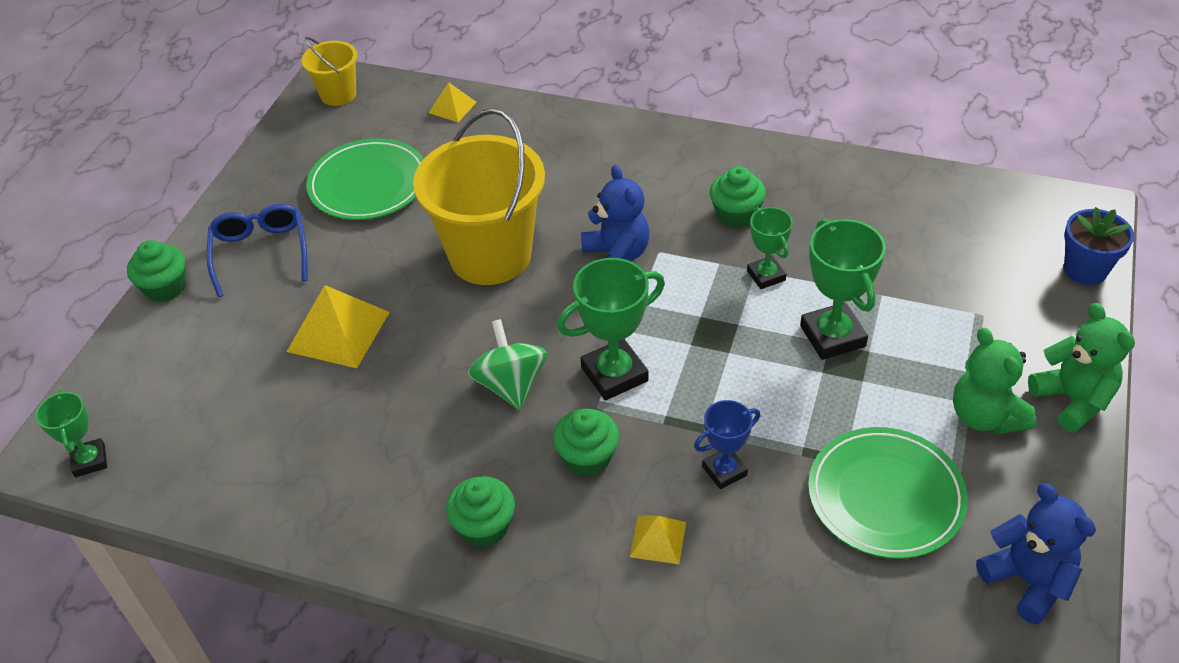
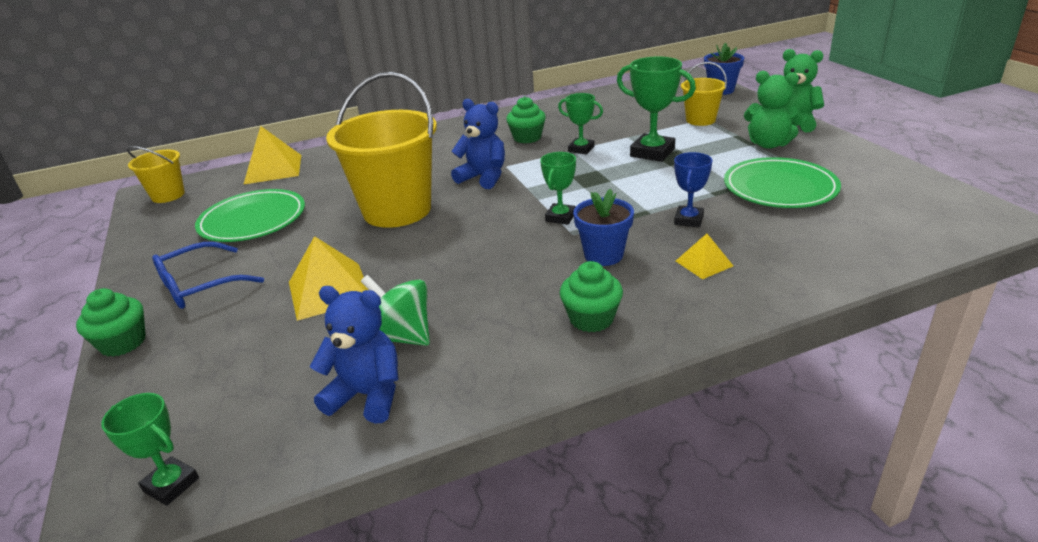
camera: 40 degrees left, 15 degrees down
blue glasses [206,204,307,297] -> blue glasses turned 75 degrees counterclockwise [152,242,264,309]
yellow pyramid [428,82,477,122] -> yellow pyramid [243,126,301,185], size x1.82
green spinning top [468,319,547,410] -> green spinning top moved to [361,275,430,346]
green cupcake [553,409,619,476] -> blue flower pot [573,189,634,266]
green trophy [557,258,665,400] -> green trophy [540,152,576,225], size x0.61
blue teddy bear [976,483,1096,624] -> blue teddy bear moved to [310,286,398,424]
none -> yellow bucket [681,62,727,126]

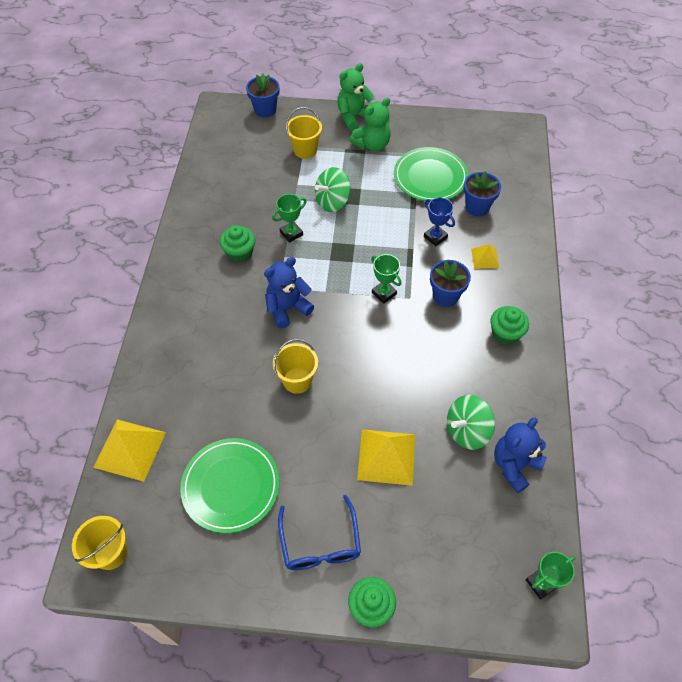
camera: 65 degrees left, 25 degrees up
yellow bucket [326,72,437,228] -> yellow bucket [273,339,318,394], size x0.50
green trophy [617,56,696,162] -> green spinning top [315,167,351,212]
none -> blue flower pot [464,171,501,216]

